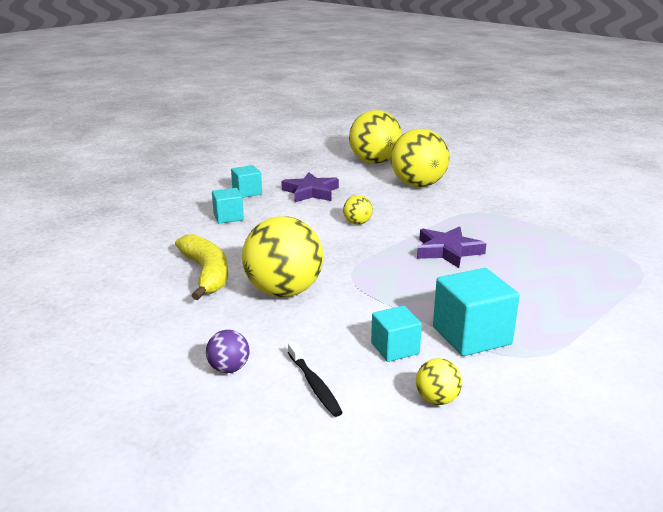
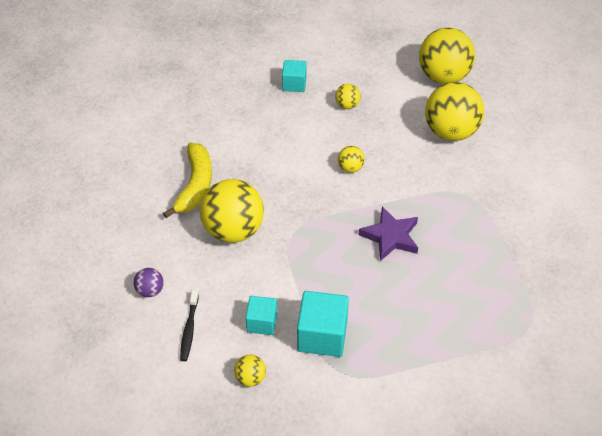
camera: 30 degrees right, 25 degrees up
turquoise cube [212,188,244,224] -> none
purple star [281,172,339,202] -> yellow ball [335,84,361,109]

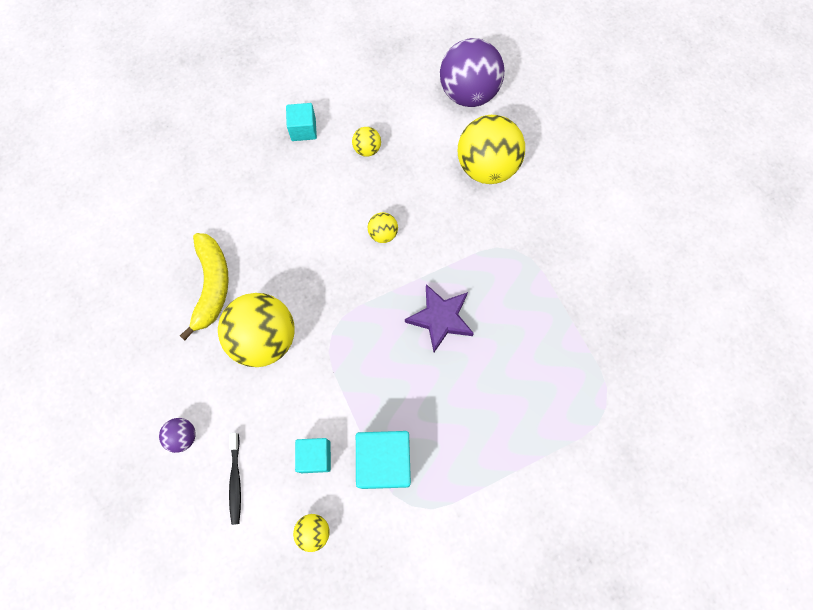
camera: 10 degrees left, 20 degrees up
yellow ball [419,28,475,84] -> purple ball [440,38,504,107]

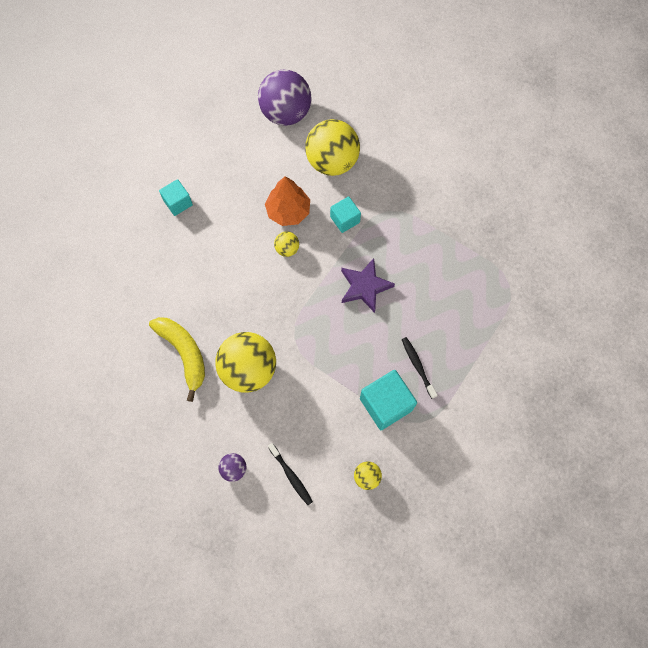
camera: 30 degrees left, 0 degrees up
turquoise cube [295,438,331,473] -> turquoise cube moved to [330,196,361,233]
yellow ball [352,127,381,157] -> none
none -> orange tree [265,177,310,226]
none -> black toothbrush [402,337,438,399]

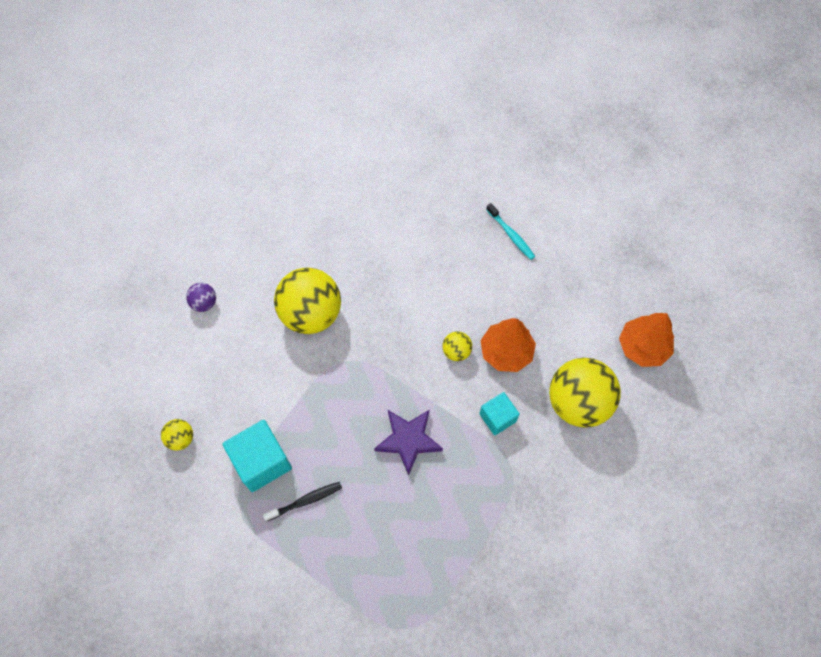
camera: 90 degrees right, 5 degrees down
yellow banana [149,317,205,402] -> none
turquoise cube [159,179,193,216] -> turquoise toothbrush [486,203,535,260]
purple ball [258,70,311,126] -> orange tree [619,313,674,367]
black toothbrush [268,443,313,505] -> none

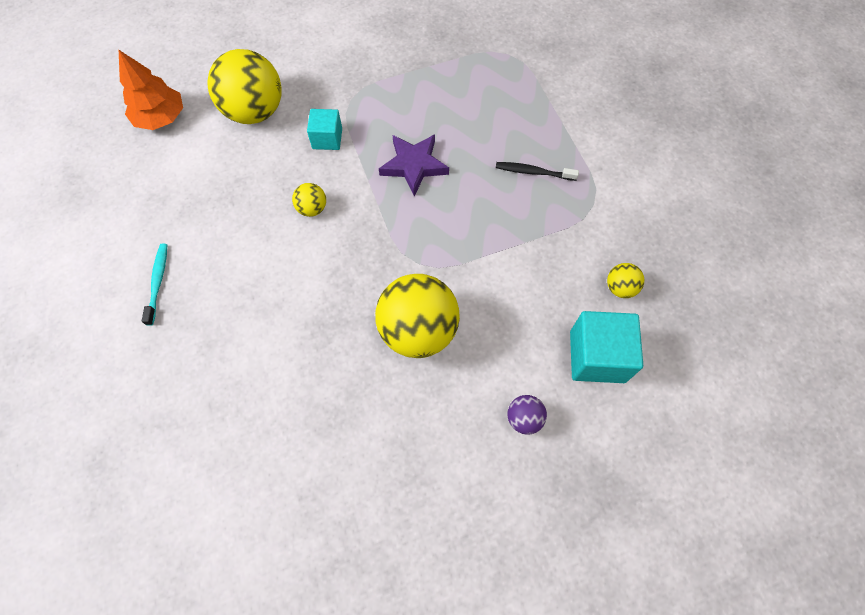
camera: 145 degrees left, 0 degrees up
turquoise cube [223,420,292,492] -> turquoise cube moved to [570,311,643,383]
orange tree [480,318,536,372] -> none

